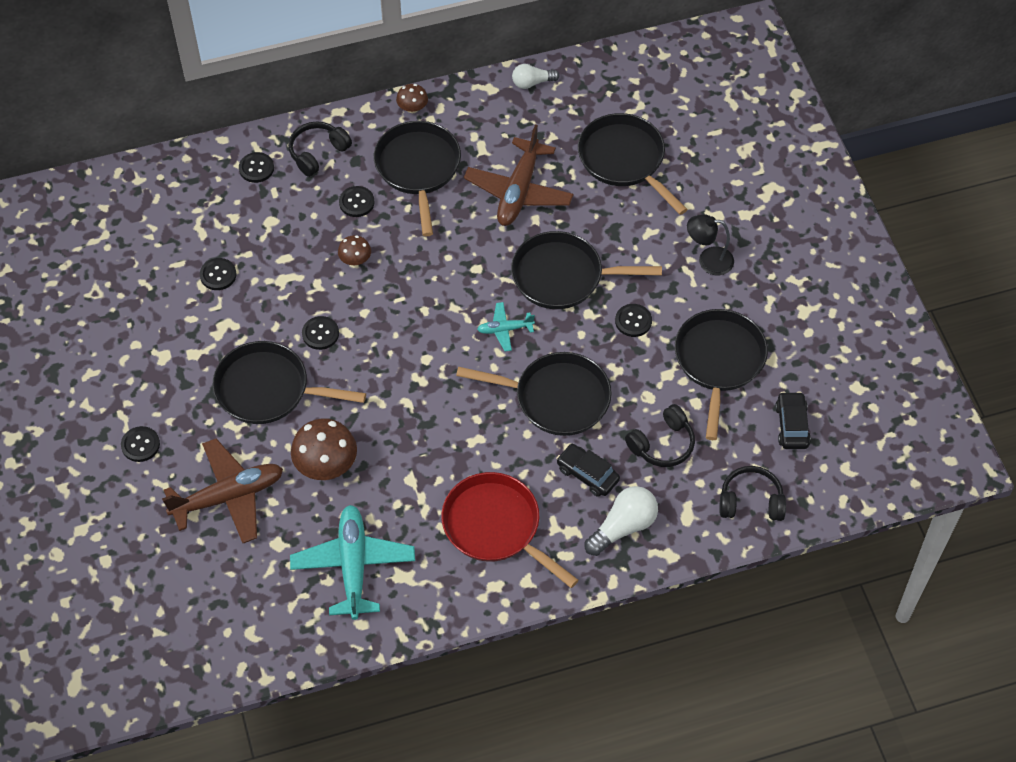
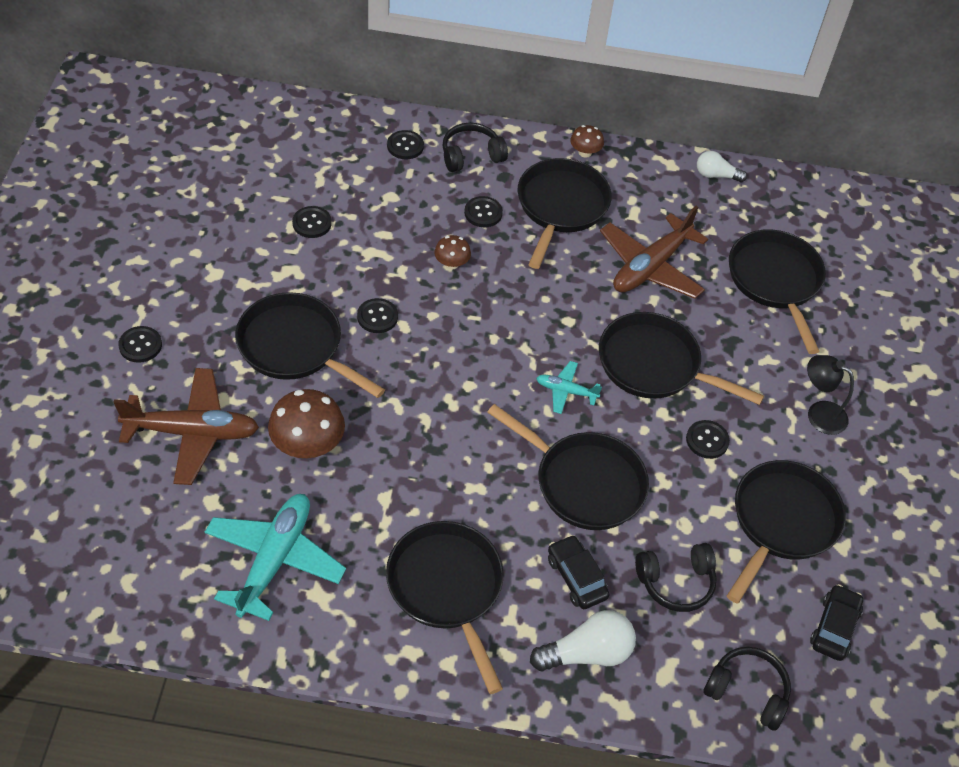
camera: 20 degrees right, 5 degrees down
red pan [441,472,579,588] -> black pan [386,521,504,694]

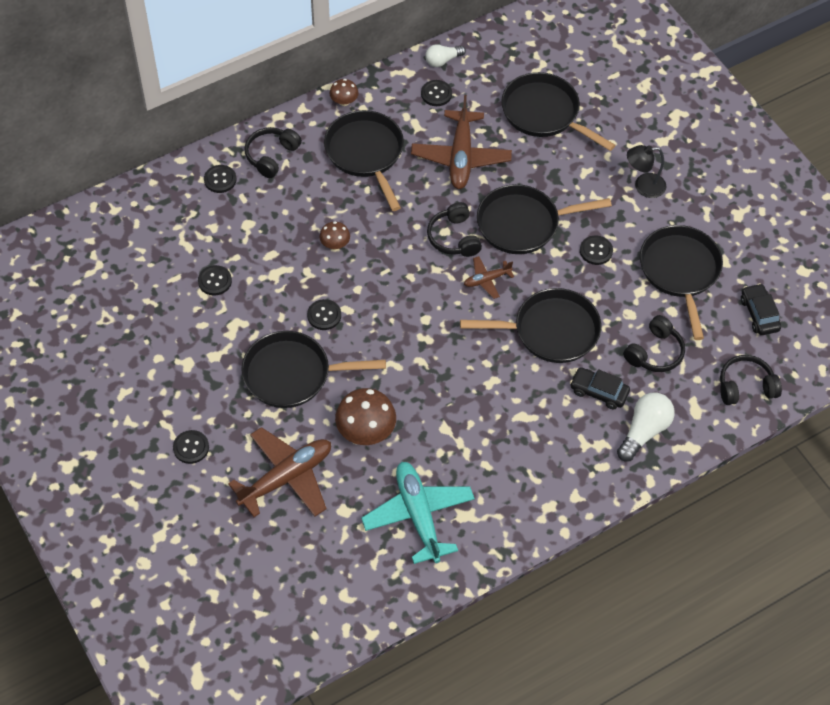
camera: 35 degrees left, 5 degrees up
black pan [386,521,504,694] -> none
black button [464,196,503,227] -> black button moved to [421,80,452,106]
turquoise plane [536,361,602,414] -> brown plane [464,256,514,299]
none -> black headphones [427,202,482,257]

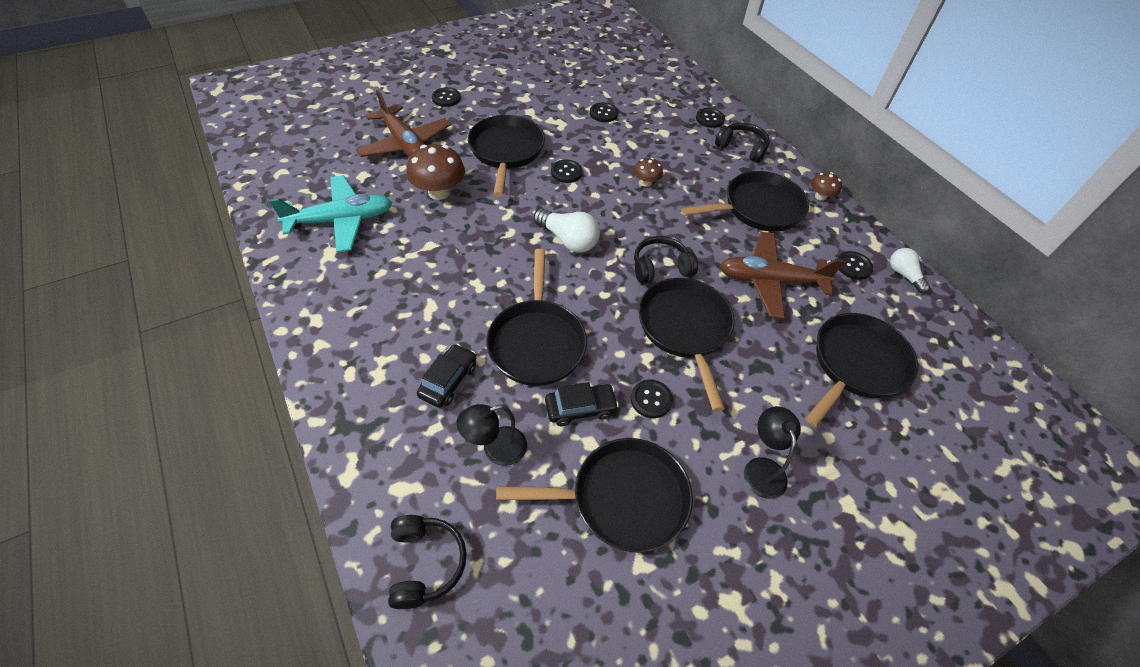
camera: 90 degrees right, 5 degrees down
brown plane [464,256,514,299] -> none
white light bulb [617,393,675,462] -> white light bulb moved to [533,208,600,253]
black headphones [623,315,685,372] -> black lamp [456,404,527,466]
black car [741,283,781,335] -> black car moved to [545,382,619,426]

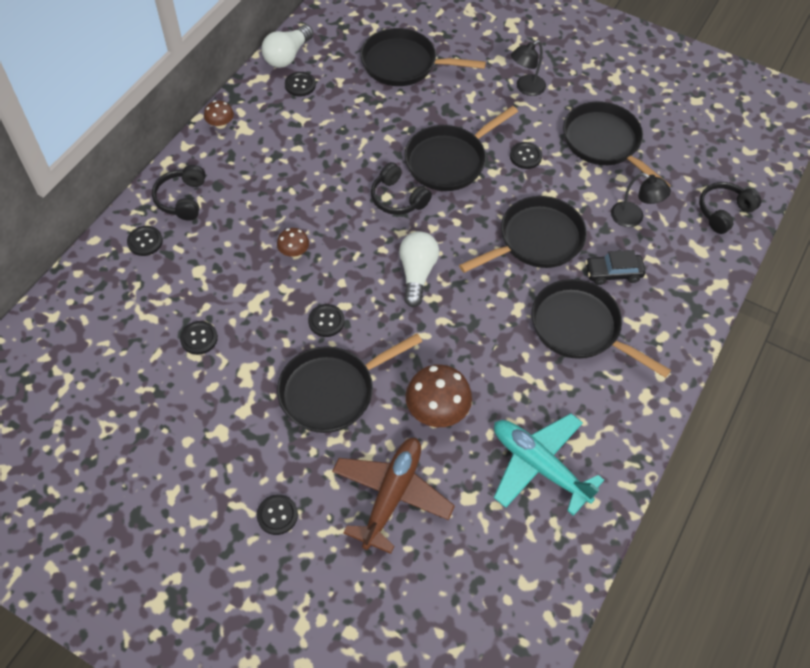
camera: 120 degrees left, 5 degrees up
black car [545,382,619,426] -> none
black pan [682,171,809,232] -> black pan moved to [531,279,671,378]
brown plane [719,232,844,319] -> none
white light bulb [890,248,930,293] -> white light bulb [261,25,313,68], size x1.55

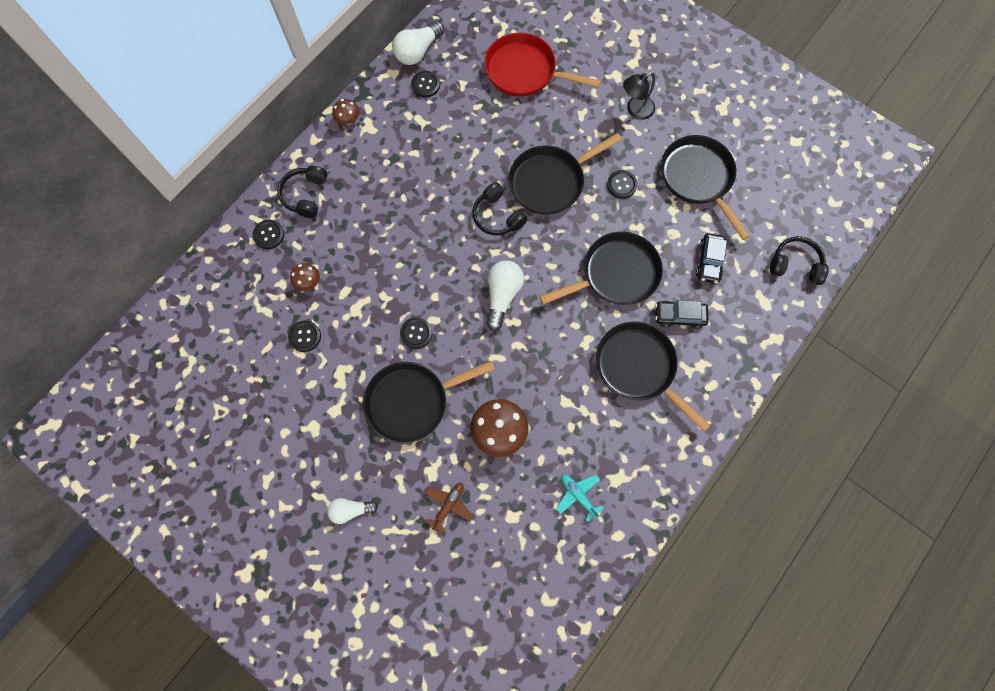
camera: 10 degrees right, 15 degrees up
black button [257,494,298,535] -> white light bulb [327,498,378,524]
brown mushroom [277,228,309,257] -> brown mushroom moved to [290,263,320,291]
brown plane [332,438,455,554] -> brown plane [425,483,473,534], size x0.50
black pan [360,28,486,86] -> red pan [484,33,601,97]
turquoise plane [494,413,604,516] -> turquoise plane [556,474,604,522], size x0.50
black lamp [611,173,671,227] -> black car [696,233,727,284]
black headphones [699,182,761,234] -> black headphones turned 45 degrees clockwise [770,236,829,285]

